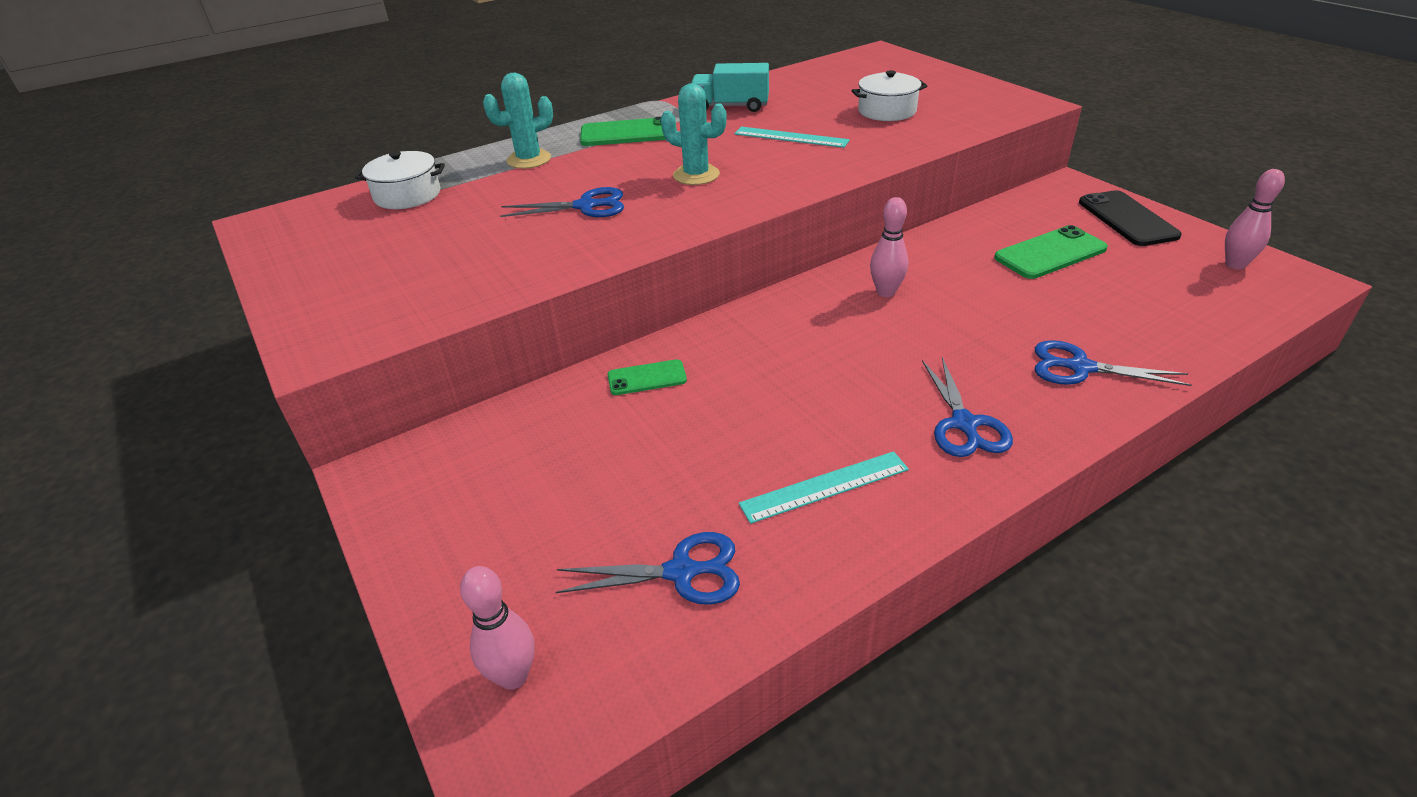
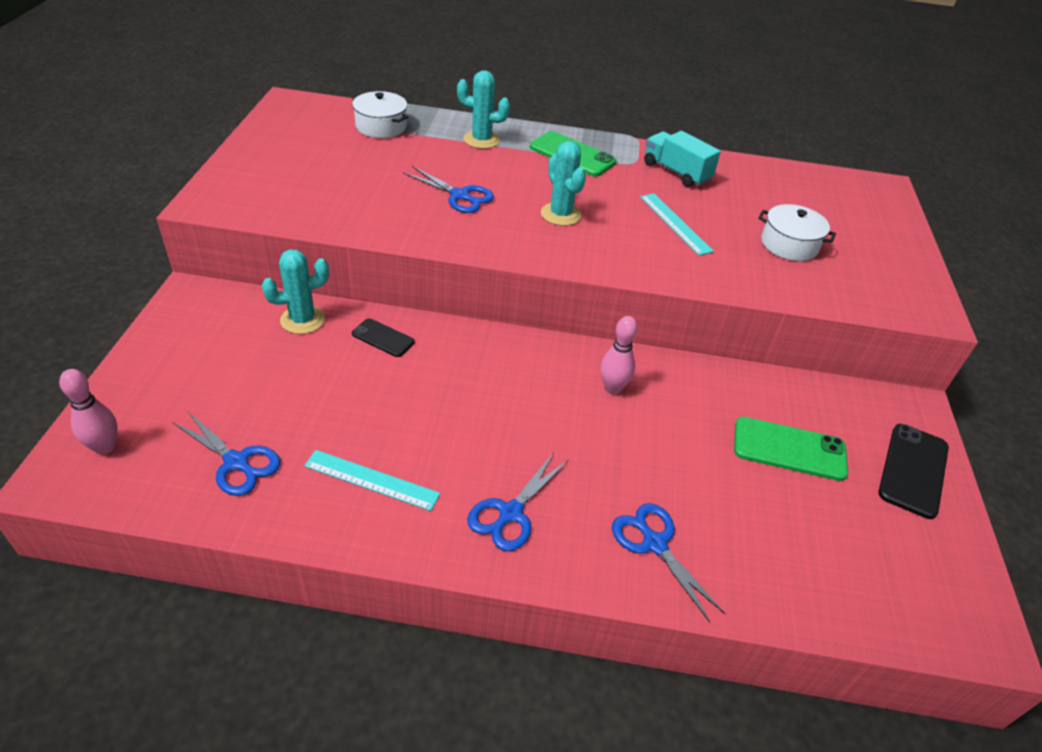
camera: 35 degrees right, 5 degrees up
green phone [607,359,687,395] -> black phone [352,318,415,357]
pink bowling pin [1225,169,1285,270] -> none
none -> turquoise cactus [262,249,329,334]

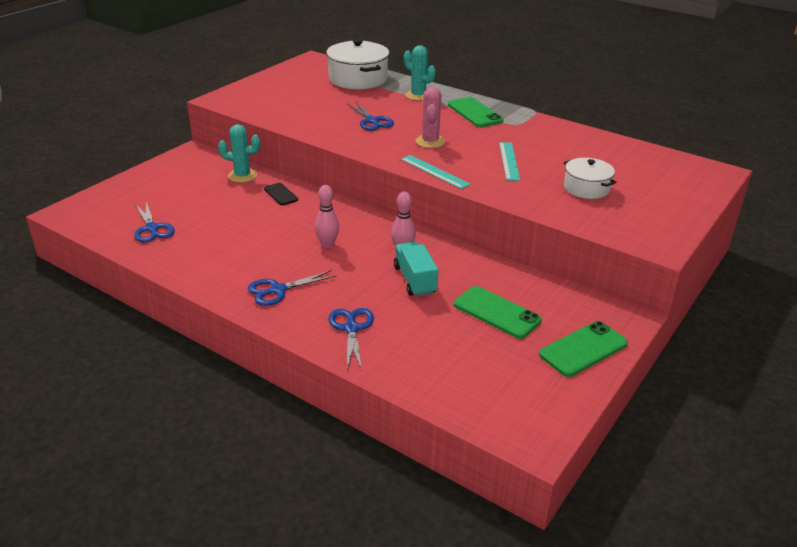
camera: 30 degrees right, 10 degrees down
pink bowling pin [59,369,117,455] -> pink bowling pin moved to [315,185,339,248]
turquoise ruler [304,450,440,511] -> turquoise ruler moved to [401,155,471,189]
white pot [352,91,409,138] -> white pot [326,39,389,89], size x1.66
turquoise cactus [541,141,586,226] -> pink cactus [415,87,445,148]
turquoise truck [644,131,721,187] -> turquoise truck moved to [394,242,438,297]
black phone [878,424,949,519] -> green phone [539,321,628,377]

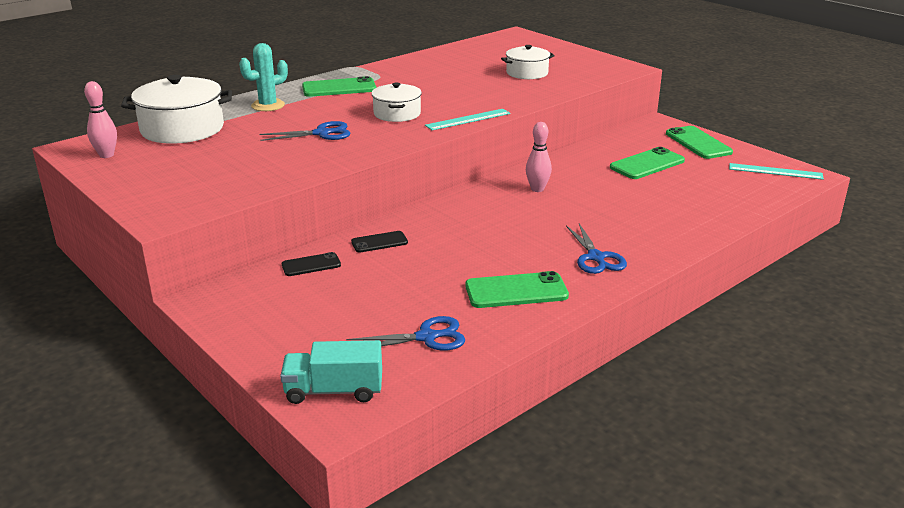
camera: 75 degrees left, 5 degrees down
turquoise cactus [218,124,261,183] -> black phone [282,252,341,276]
pink bowling pin [315,185,339,248] -> pink bowling pin moved to [84,81,117,158]
blue scissors [328,308,374,371] -> none
turquoise truck [394,242,438,297] -> turquoise truck moved to [280,340,382,404]
pink cactus [415,87,445,148] -> white pot [371,82,422,122]
turquoise ruler [499,142,520,181] -> turquoise ruler moved to [729,163,824,180]
none -> green phone [465,271,569,308]

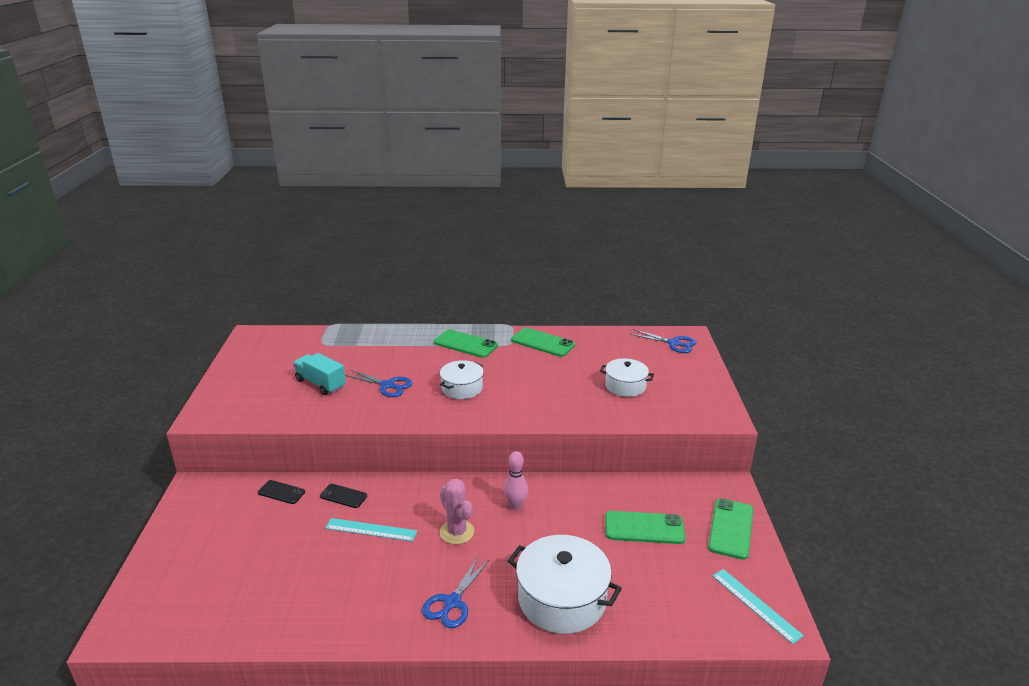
camera: 40 degrees right, 0 degrees up
pink bowling pin [84,81,117,158] -> none
white pot [121,75,232,144] -> white pot moved to [508,535,622,634]
turquoise cactus [239,43,288,111] -> none
turquoise truck [280,340,382,404] -> turquoise truck moved to [293,353,346,395]
blue scissors [346,316,465,351] -> blue scissors moved to [630,329,696,353]
turquoise ruler [425,109,511,130] -> turquoise ruler moved to [325,518,417,541]
green phone [465,271,569,308] -> green phone moved to [511,328,575,357]
none -> pink cactus [440,479,474,544]

